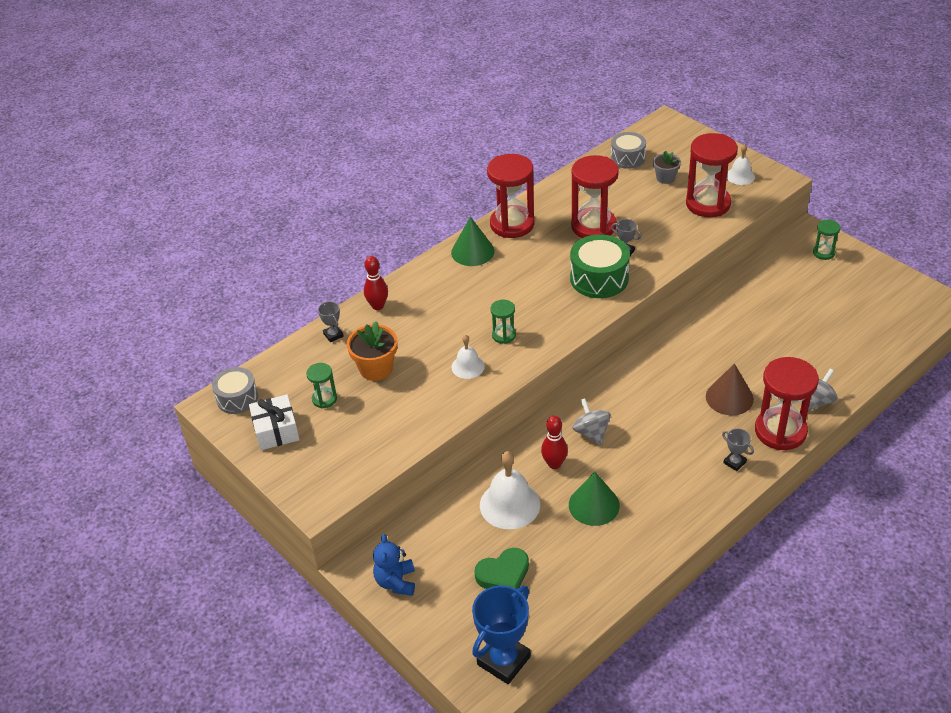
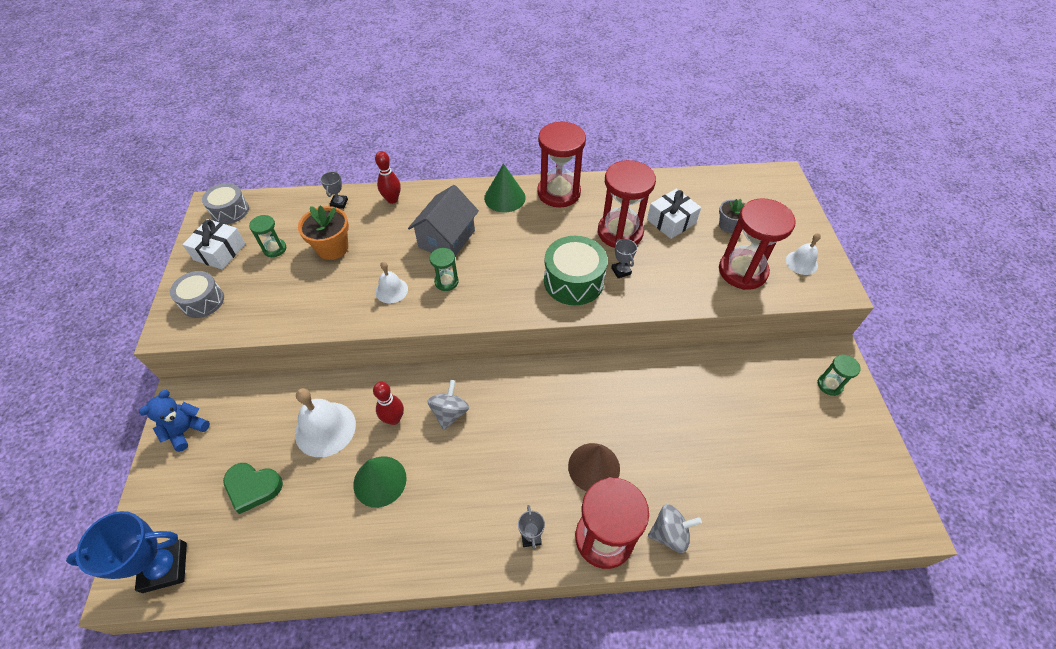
camera: 35 degrees right, 10 degrees up
grey drum [611,132,646,169] -> grey drum moved to [170,271,224,318]
none -> grey house [408,185,479,256]
none -> white gift [647,189,701,239]

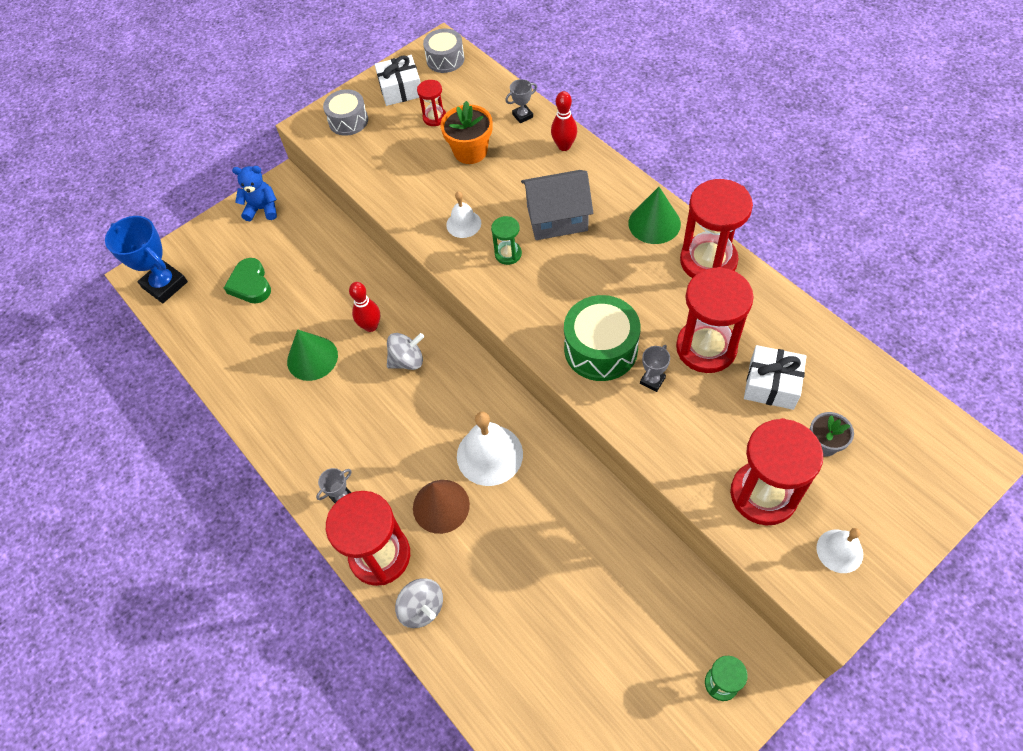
camera: 60 degrees right, 5 degrees up
green hourglass [249,215,286,257] -> red hourglass [417,80,446,126]
white bell [295,388,356,457] -> white bell moved to [457,411,523,486]

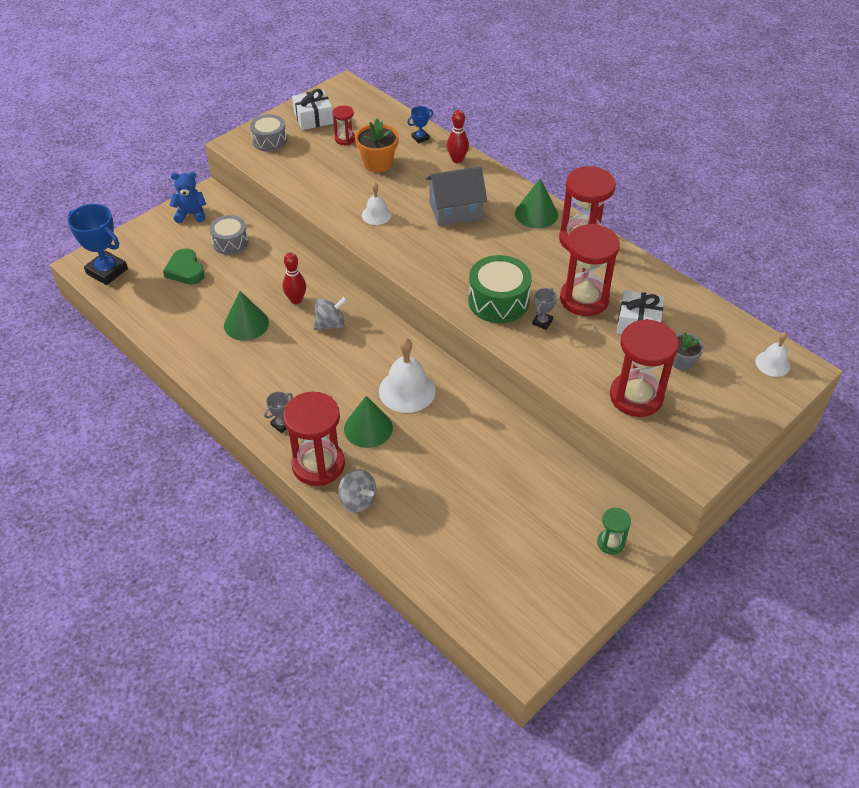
camera: 10 degrees left, 10 degrees down
brown cone [413,480,470,534] -> green cone [344,396,393,448]
grey drum [423,29,465,73] -> grey drum moved to [209,215,249,255]
green hourglass [491,216,522,265] -> none
grey trophy [505,79,537,123] -> blue trophy [407,106,433,143]
white bell [816,528,863,573] -> white bell moved to [756,332,790,377]

